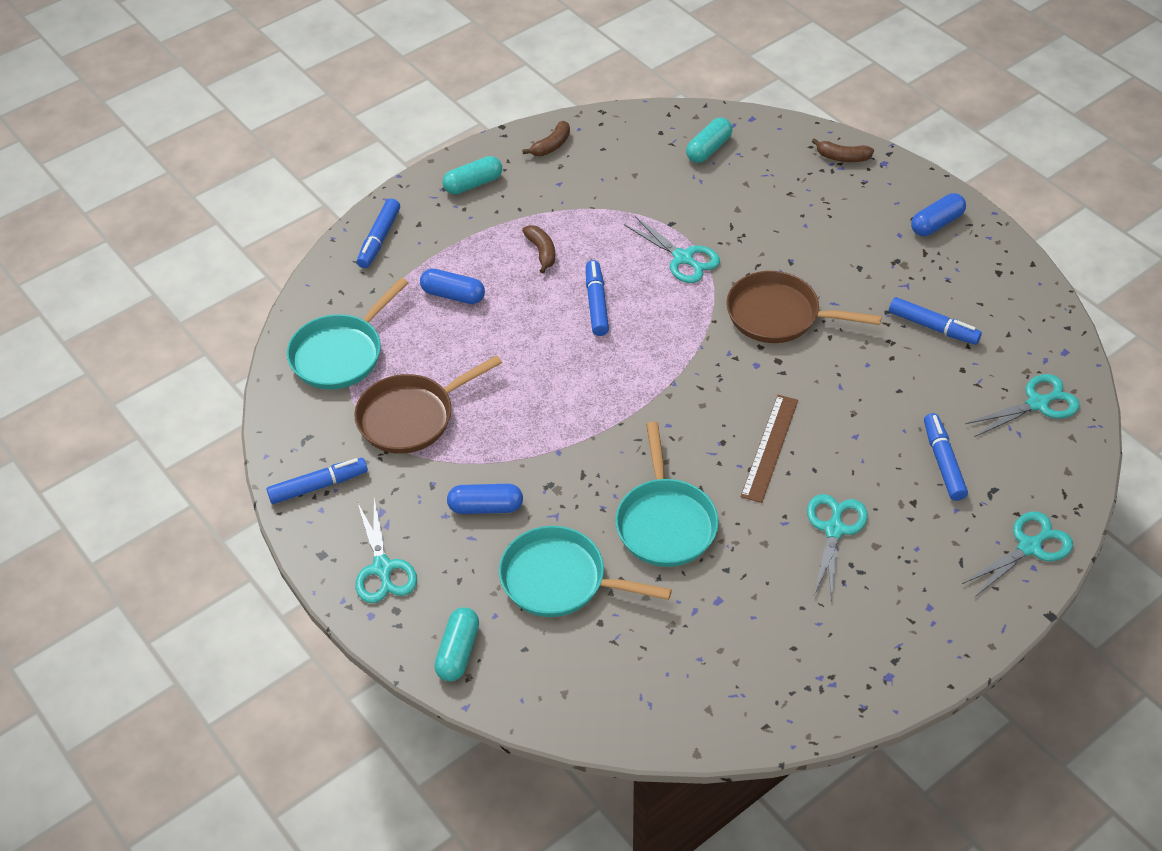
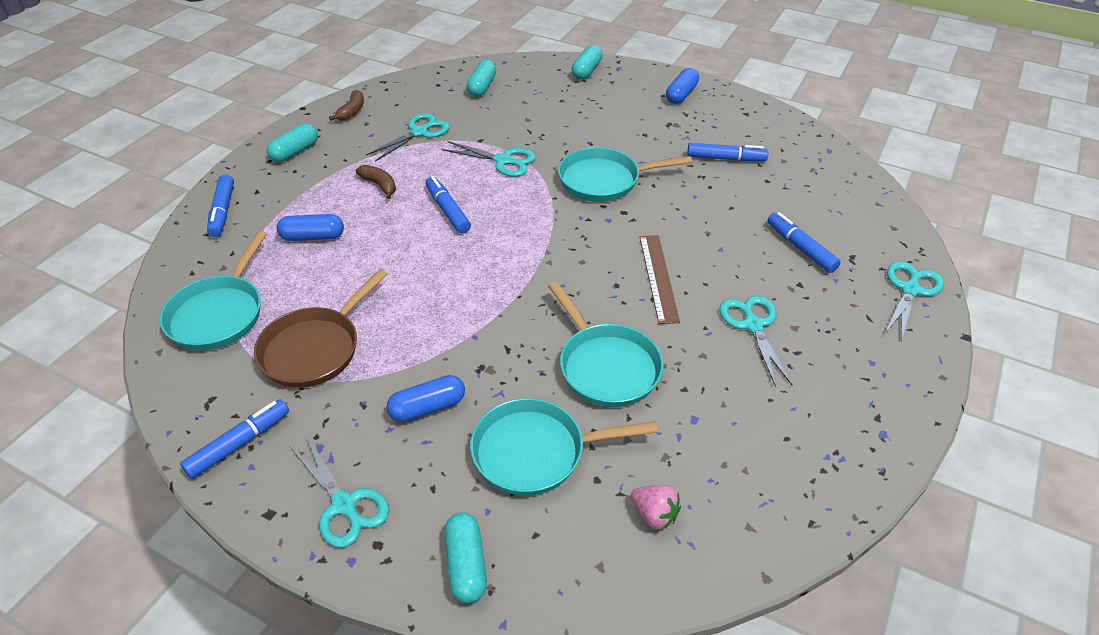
camera: 25 degrees left, 5 degrees down
brown pan [726,271,882,343] -> turquoise pan [558,147,692,202]
brown banana [812,138,874,162] -> turquoise capsule [571,45,603,80]
turquoise scissors [965,374,1080,437] -> turquoise scissors moved to [366,113,450,162]
none -> pink strawberry [631,485,681,530]

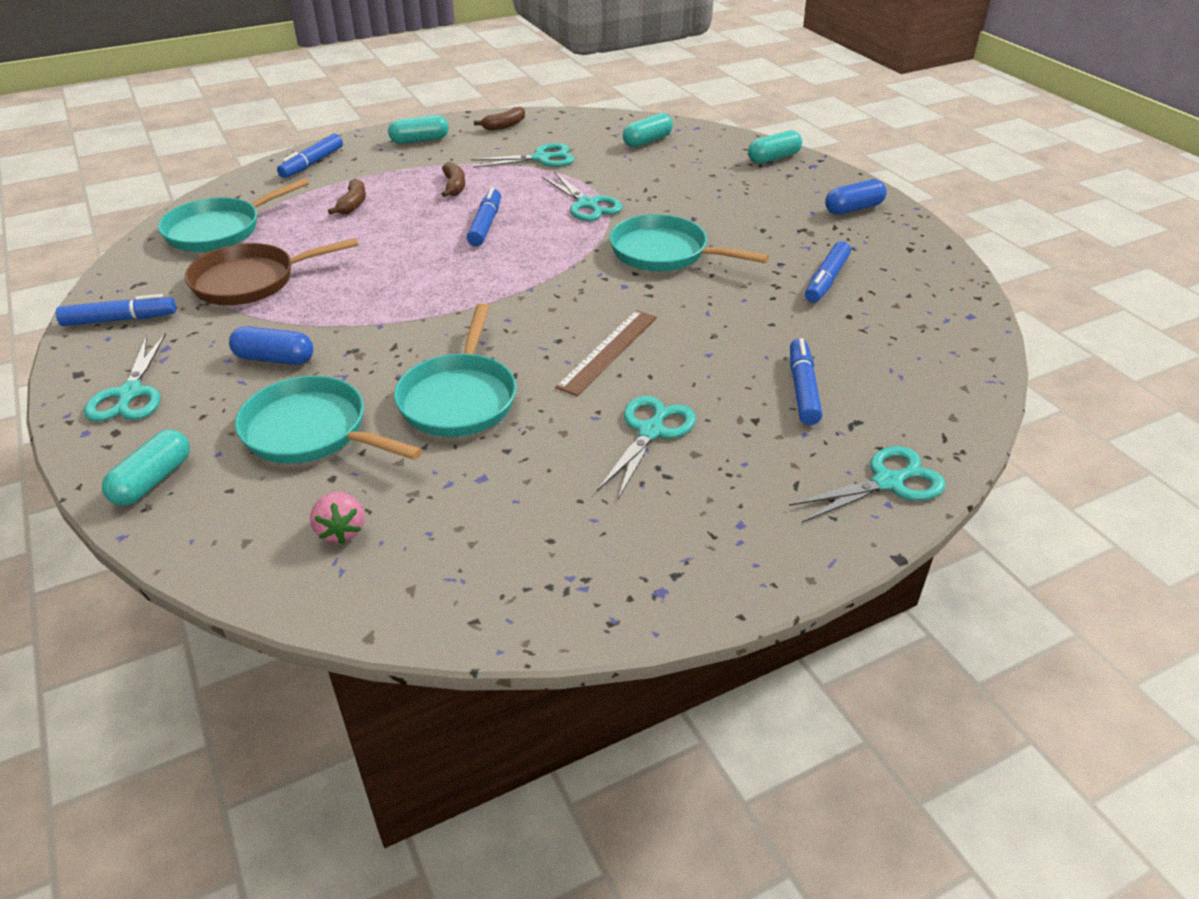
camera: 35 degrees right, 5 degrees down
blue capsule [277,214,344,241] -> brown banana [328,179,366,215]
blue marker [687,143,768,162] -> blue marker turned 75 degrees clockwise [805,241,851,303]

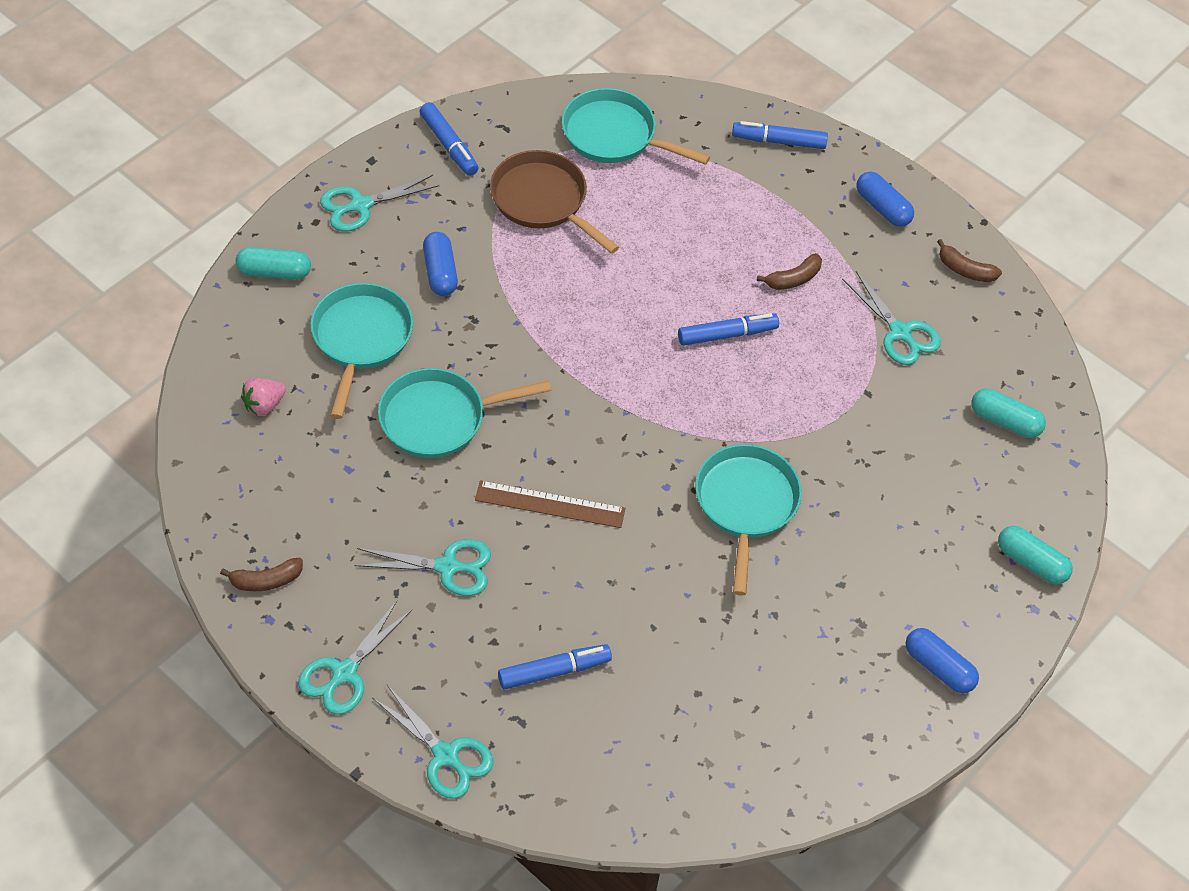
camera: 65 degrees right, 15 degrees up
brown banana [328,179,366,215] -> brown banana moved to [220,558,303,591]
turquoise capsule [388,115,449,144] -> blue capsule [856,172,914,227]
turquoise scissors [542,172,623,221] -> turquoise scissors moved to [298,601,412,715]
blue marker [805,241,851,303] -> none

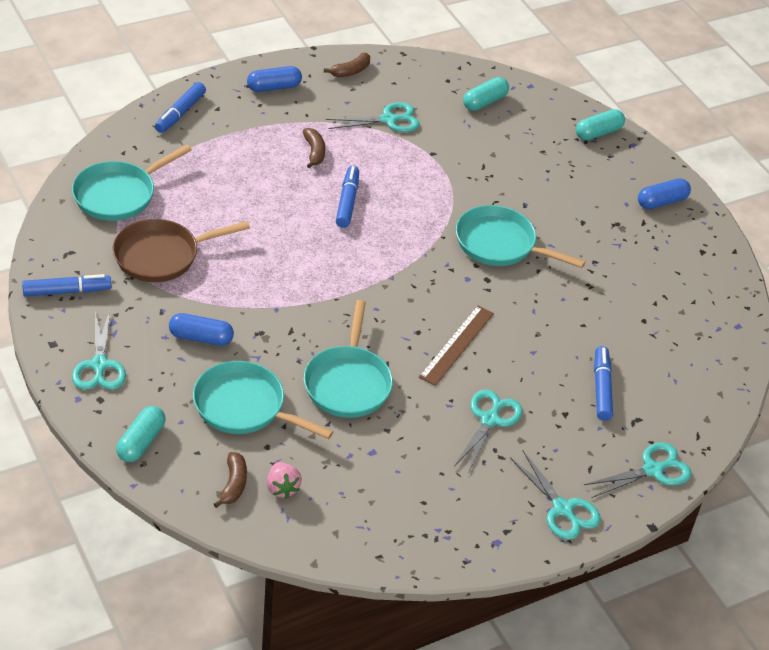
camera: 70 degrees left, 10 degrees down
brown banana [220,558,303,591] -> brown banana moved to [214,452,247,508]

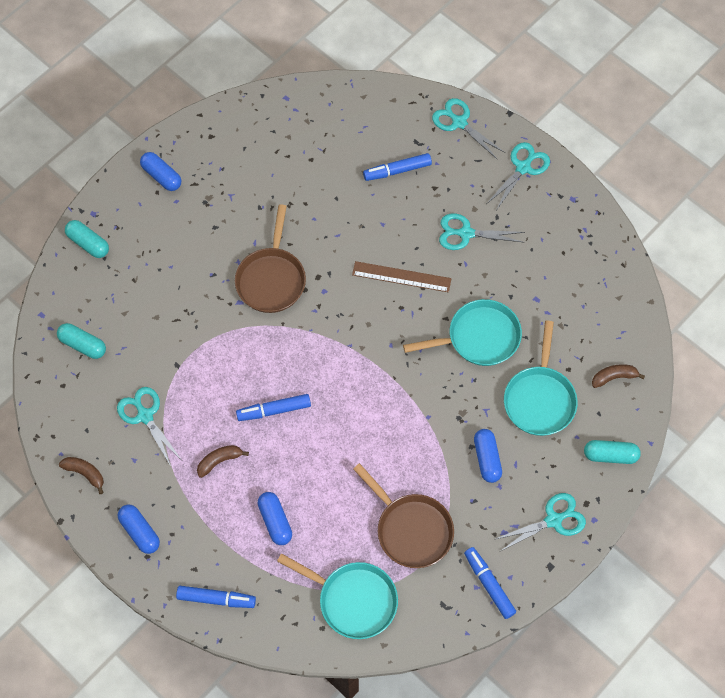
camera: 105 degrees left, 20 degrees up
pink strawberry [267,462,302,499] -> none
turquoise pan [456,205,586,268] -> brown pan [235,204,306,313]
none -> blue capsule [258,492,292,545]

